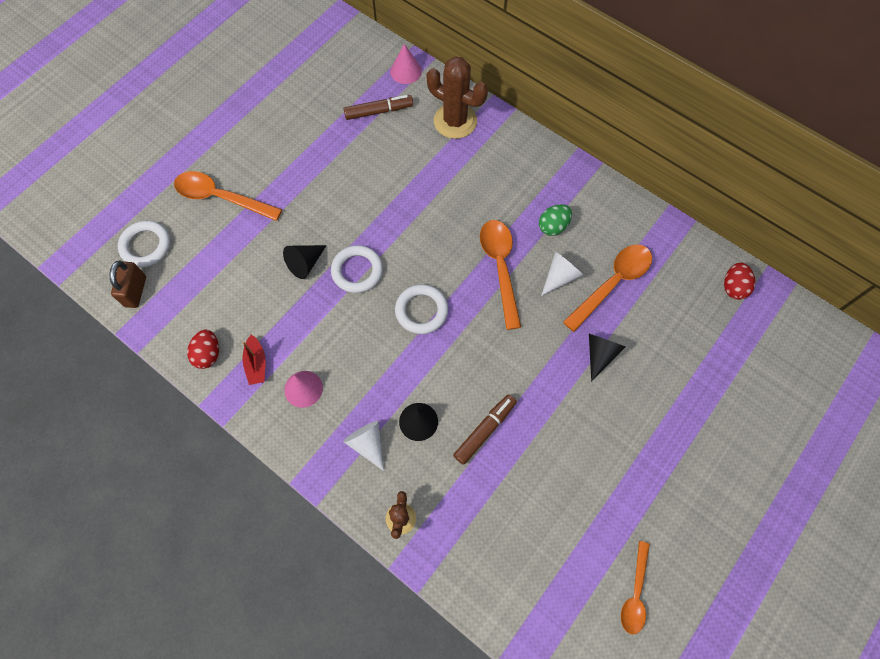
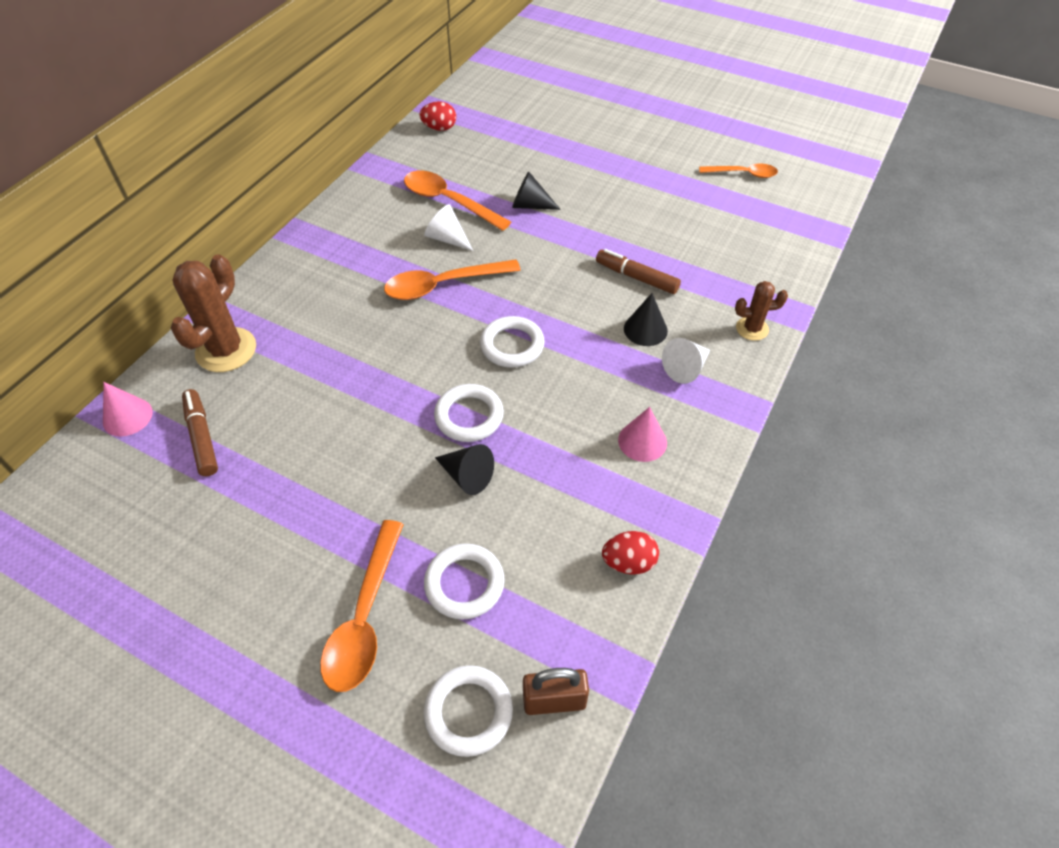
camera: 100 degrees left, 15 degrees down
red boat [242,335,266,385] -> none
green egg [539,204,572,236] -> none
none -> white ring [424,543,505,620]

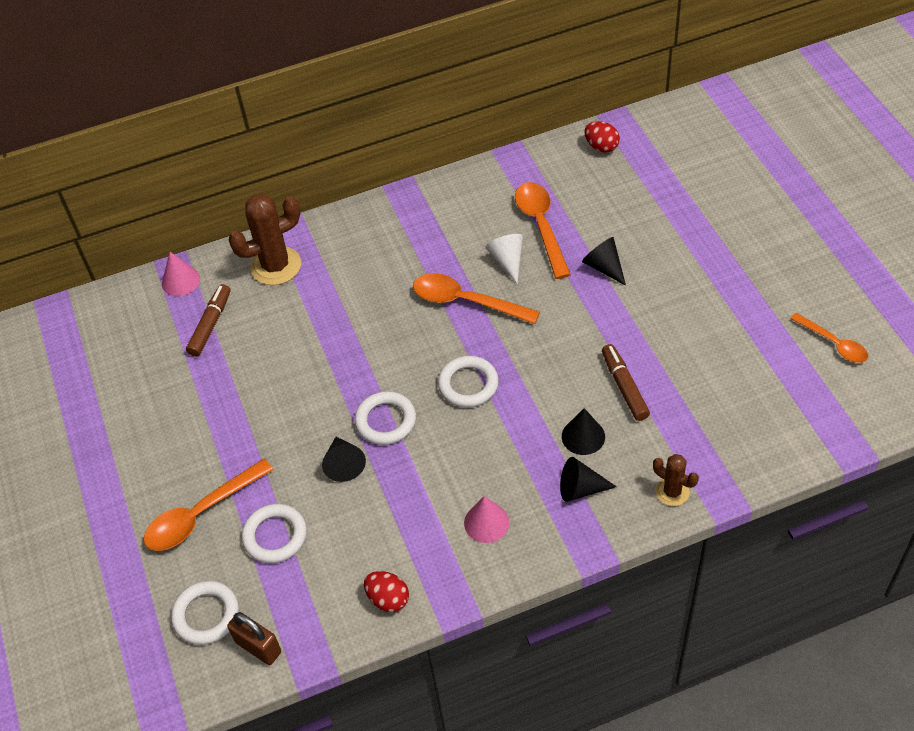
camera: 45 degrees right, 0 degrees up
white cone [662,338,710,384] -> black cone [560,457,617,502]

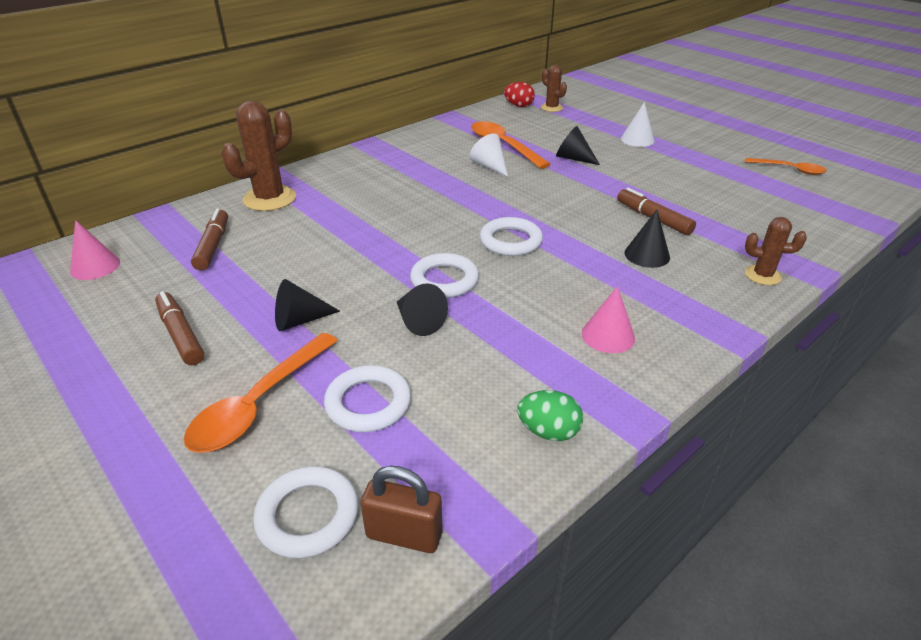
camera: 25 degrees left, 15 degrees down
pink cone [162,252,200,296] -> pink cone moved to [70,220,120,280]
red egg [364,571,409,612] -> green egg [517,390,583,441]
orange spoon [413,273,540,324] -> none
black cone [560,457,617,502] -> black cone moved to [275,279,340,331]
none -> brown marker [155,291,204,365]
none -> brown cactus [541,65,567,112]
none -> white cone [621,102,655,147]

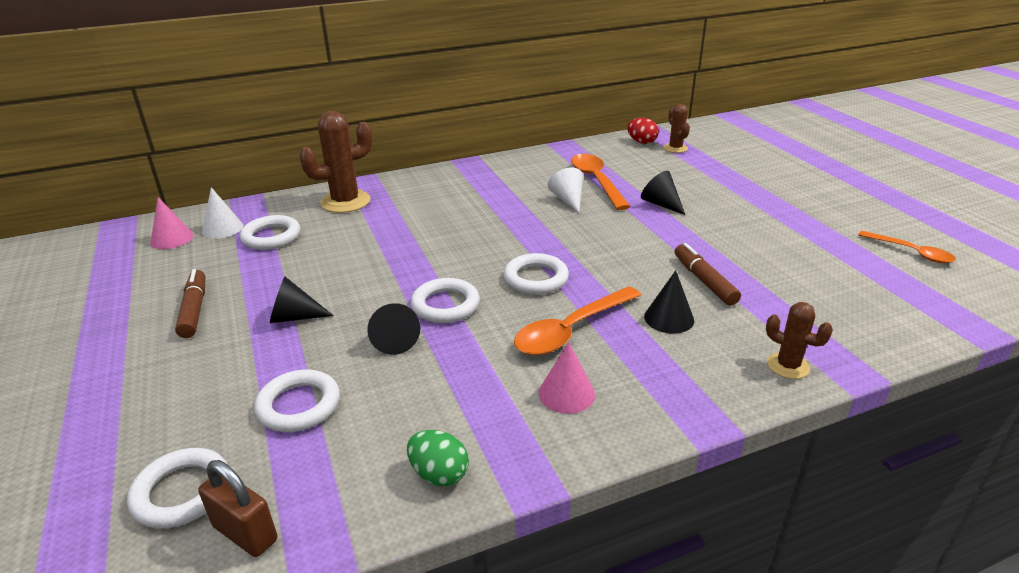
camera: 20 degrees right, 5 degrees down
orange spoon [184,333,338,453] -> orange spoon moved to [514,286,641,355]
brown marker [191,209,228,271] -> white ring [240,215,300,250]
white cone [621,102,655,147] -> white cone moved to [202,187,243,239]

